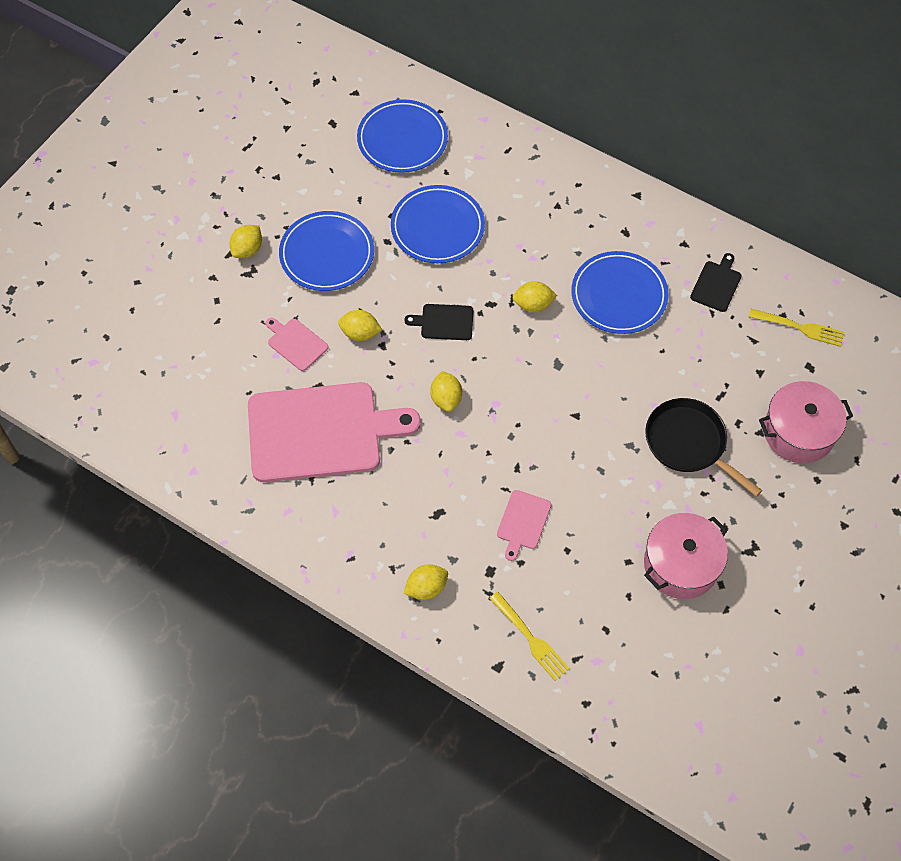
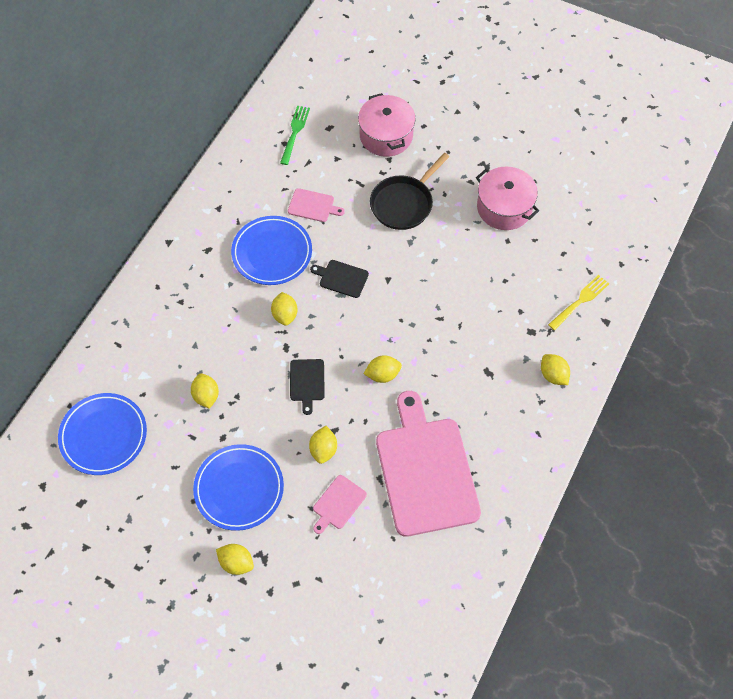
camera: 95 degrees left, 0 degrees up
blue plate [391,185,485,263] -> yellow lemon [191,373,219,409]
pink cutting board [497,490,551,561] -> pink cutting board moved to [288,188,345,222]
black cutting board [690,253,742,312] -> black cutting board moved to [310,260,369,298]
yellow fork [749,309,844,347] -> green fork [280,106,310,165]

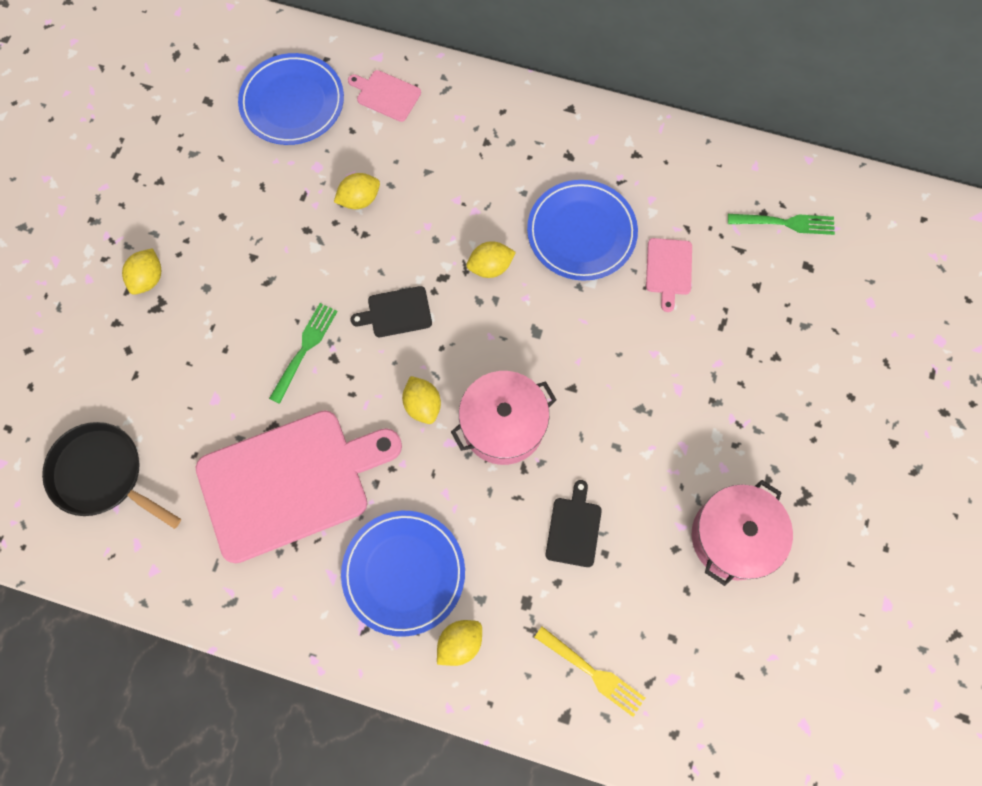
camera: 80 degrees right, 10 degrees up
blue plate [193,444,284,531] -> blue plate moved to [341,511,465,637]
yellow lemon [309,426,337,464] -> green fork [269,303,338,404]
black cutting board [310,260,369,298] -> black cutting board moved to [546,480,602,567]
pink cutting board [313,475,367,534] -> pink cutting board moved to [348,70,421,122]
pink pot [358,93,415,157] -> pink pot moved to [451,371,557,465]
black pan [370,153,450,230] -> black pan moved to [42,422,181,529]

